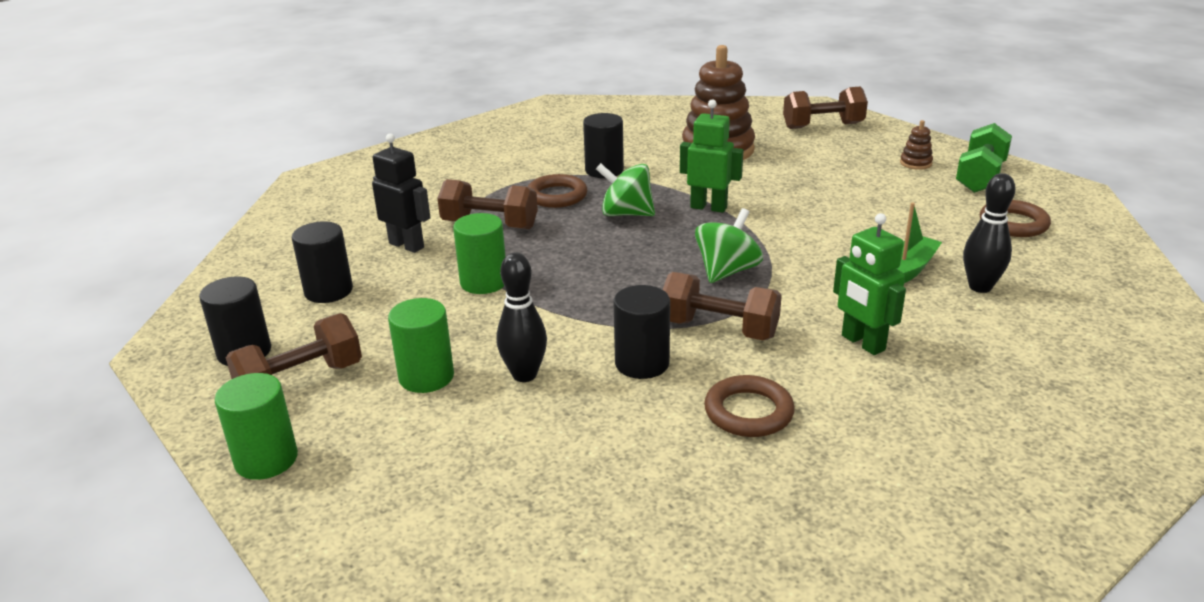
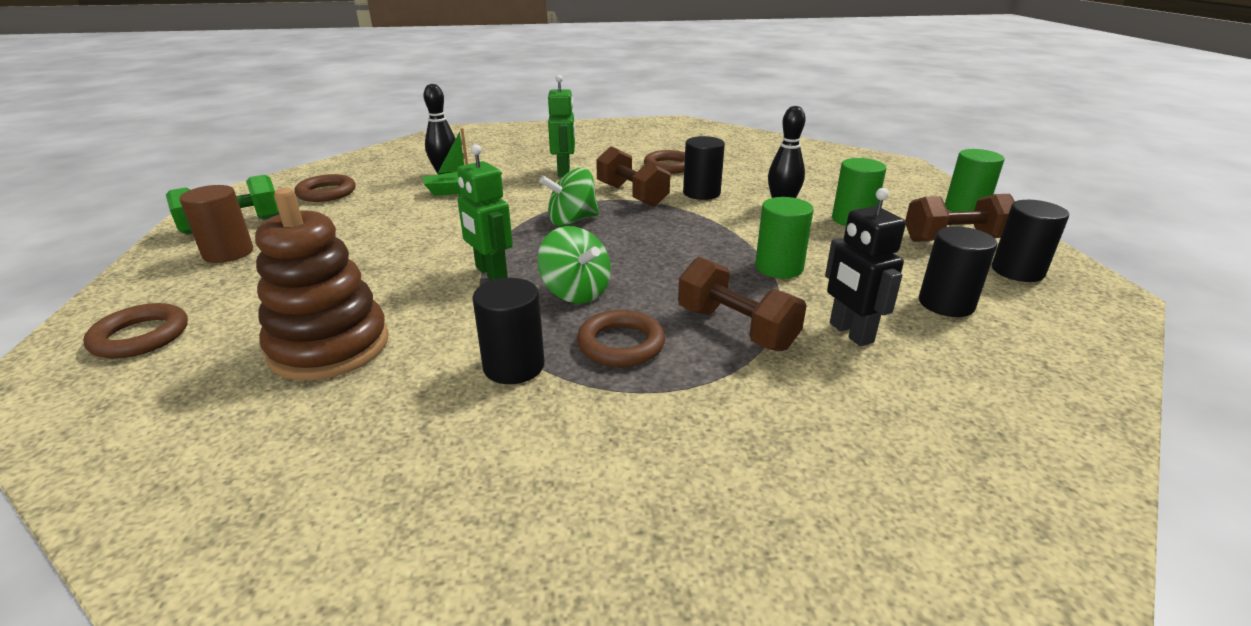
camera: 150 degrees left, 0 degrees up
brown dumbbell [783,87,868,129] -> brown ring [83,303,188,359]
brown stacking toy [900,120,933,170] -> brown cylinder [180,185,253,263]

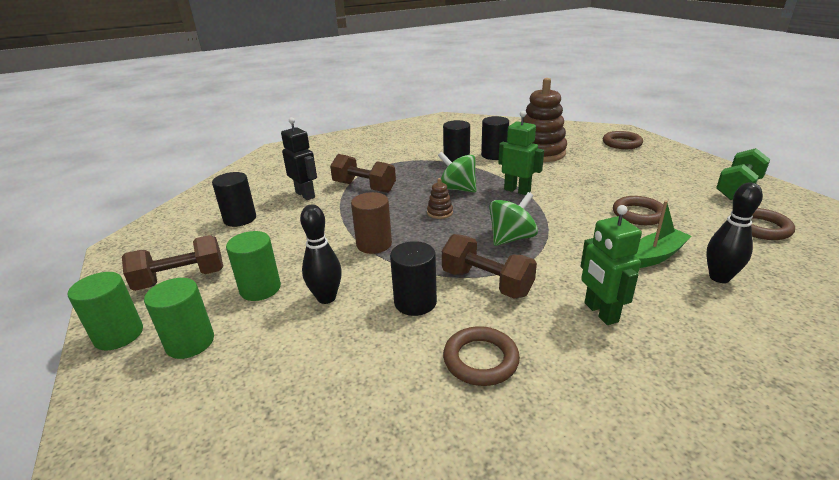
camera: 165 degrees right, 0 degrees up
brown cylinder [180,185,253,263] -> brown cylinder moved to [351,192,392,254]
brown ring [577,310,665,367] -> brown ring moved to [613,196,663,225]
green cylinder [755,197,814,279] -> green cylinder moved to [144,278,214,359]
black cylinder [992,200,1069,282] -> black cylinder moved to [481,116,509,160]
none -> brown stacking toy [427,178,453,219]

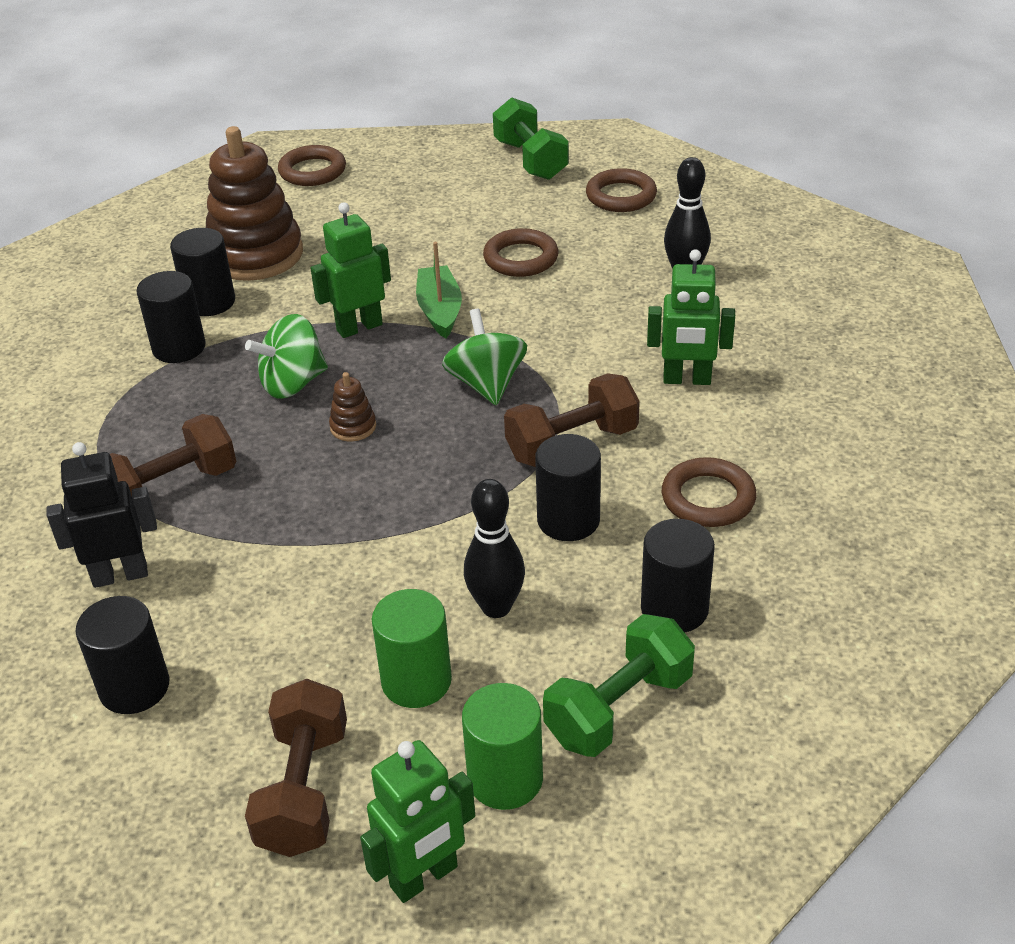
camera: 65 degrees left, 10 degrees up
green cylinder [68,272,143,350] -> green robot [360,740,475,903]
brown cylinder [351,192,392,254] -> none
green boat [634,201,691,268] -> green boat moved to [416,242,462,338]
none -> green dumbbell [543,614,695,757]
none -> black cylinder [641,519,715,633]

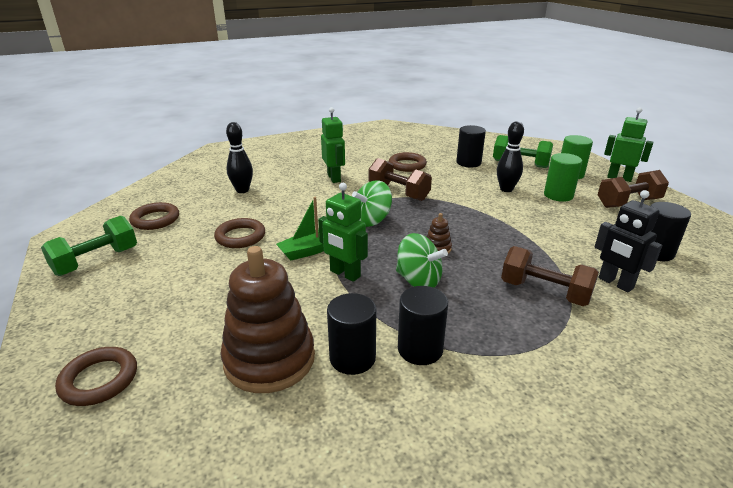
camera: 115 degrees left, 10 degrees down
black cylinder [535,434,601,541] -> none

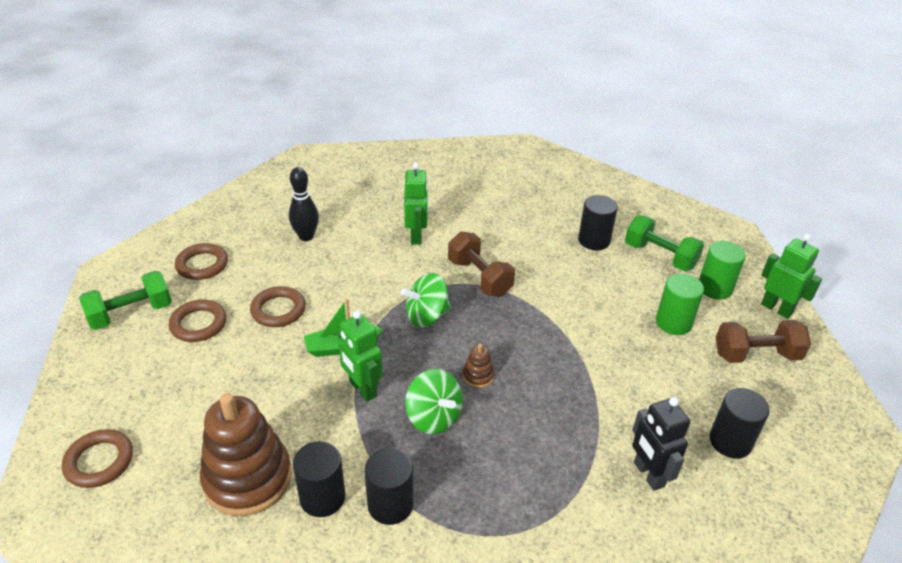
camera: 15 degrees right, 10 degrees up
brown ring [389,152,427,172] -> brown ring moved to [169,300,226,342]
black bowling pin [497,121,524,192] -> none
brown dumbbell [501,246,599,306] -> none

